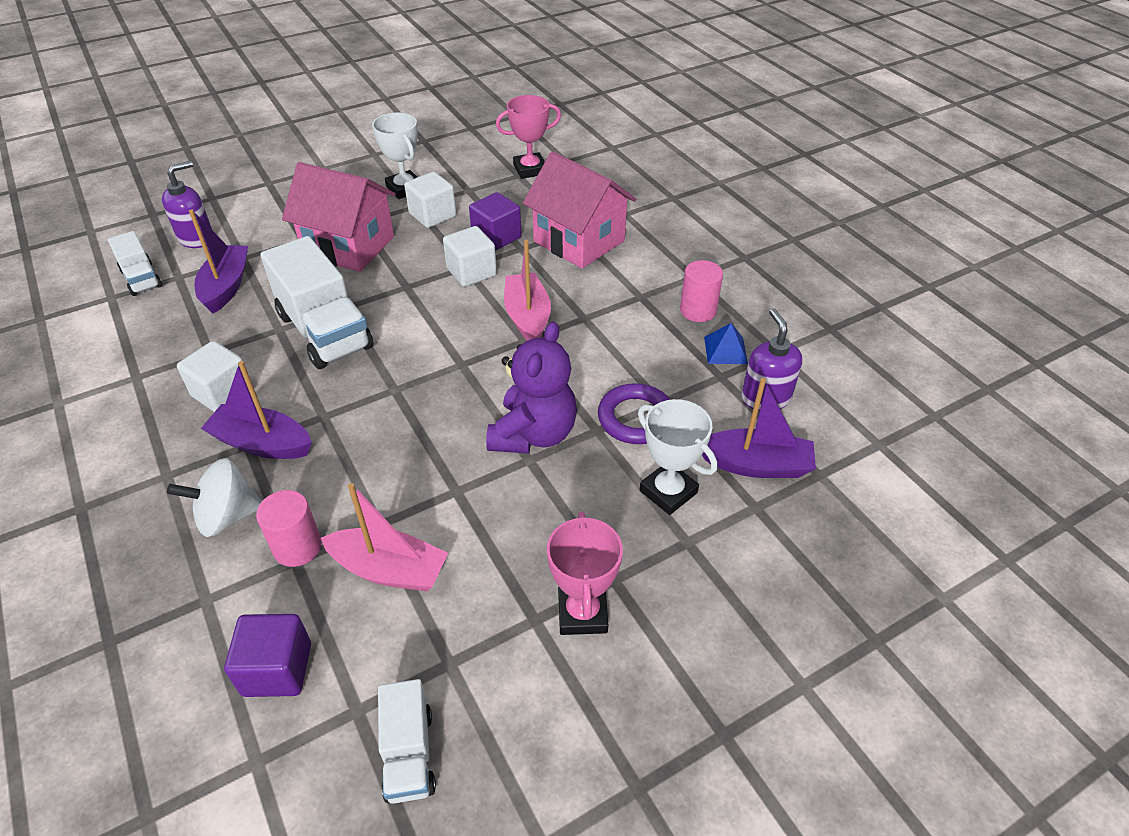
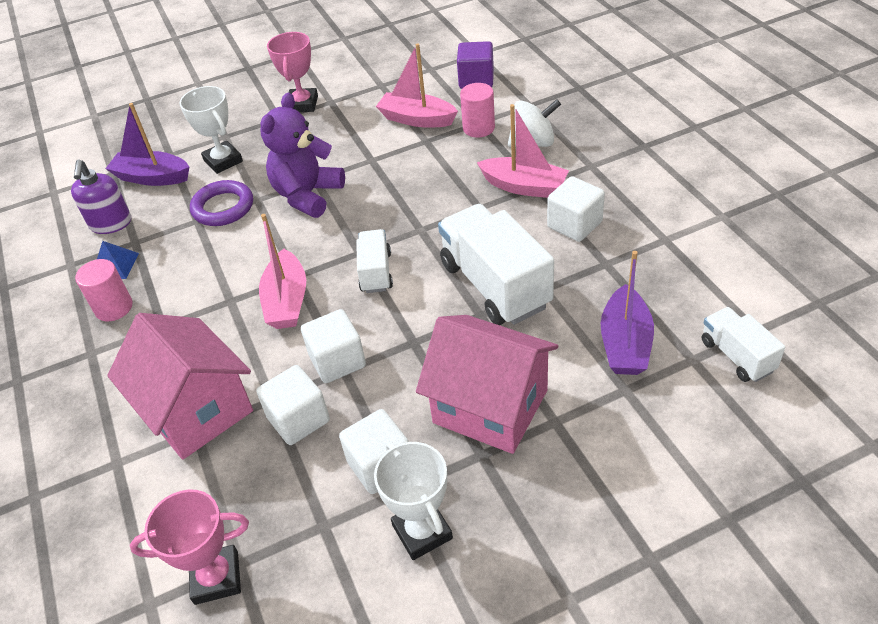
camera: 170 degrees left, 0 degrees up
purple soap dispenser [162,161,213,248] -> none
purple boat [201,361,312,459] -> pink boat [477,104,569,198]
white truck [378,679,436,804] -> white truck moved to [356,229,393,293]
purple cube [469,192,522,250] -> white cube [256,365,330,445]

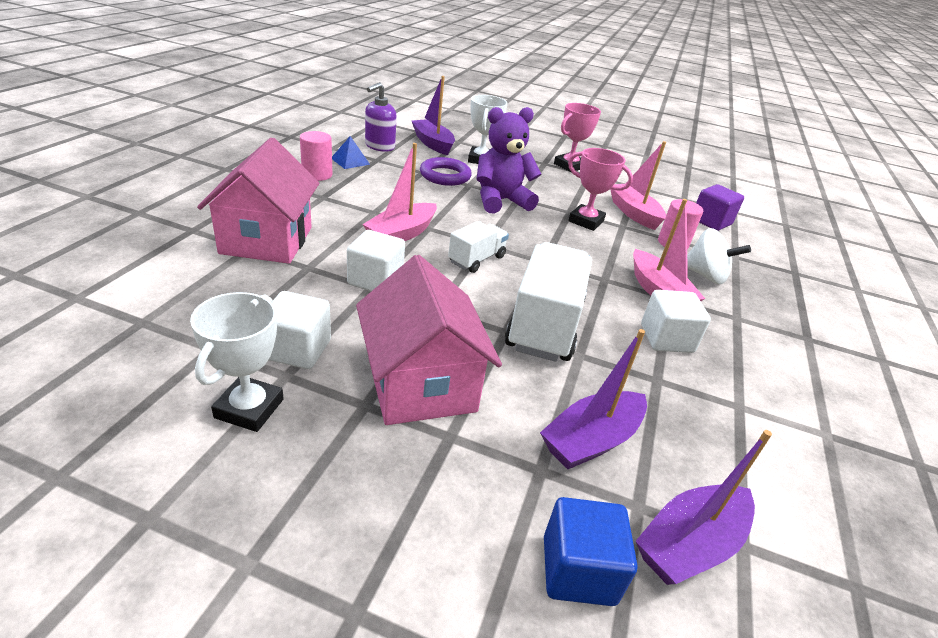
camera: 35 degrees right, 10 degrees down
pink trophy [130,489,249,605] -> pink trophy moved to [568,148,633,231]
white cube [256,365,330,445] -> none
white truck [702,307,785,382] -> purple boat [636,430,772,585]
none -> blue cube [544,497,637,606]

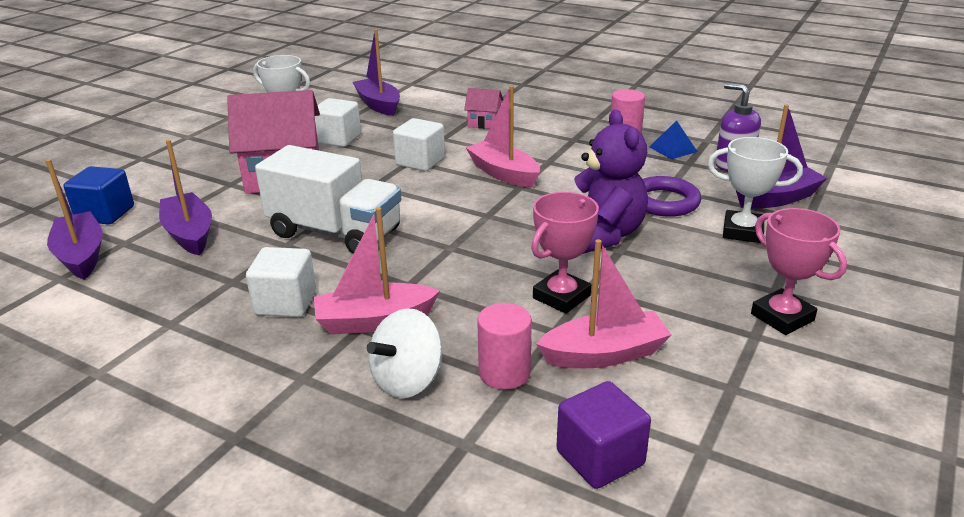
camera: 105 degrees right, 5 degrees down
pink house [197,137,319,264] -> pink house [464,88,504,129], size x0.46
white truck [448,221,509,273] -> none
none -> purple boat [352,29,400,116]

